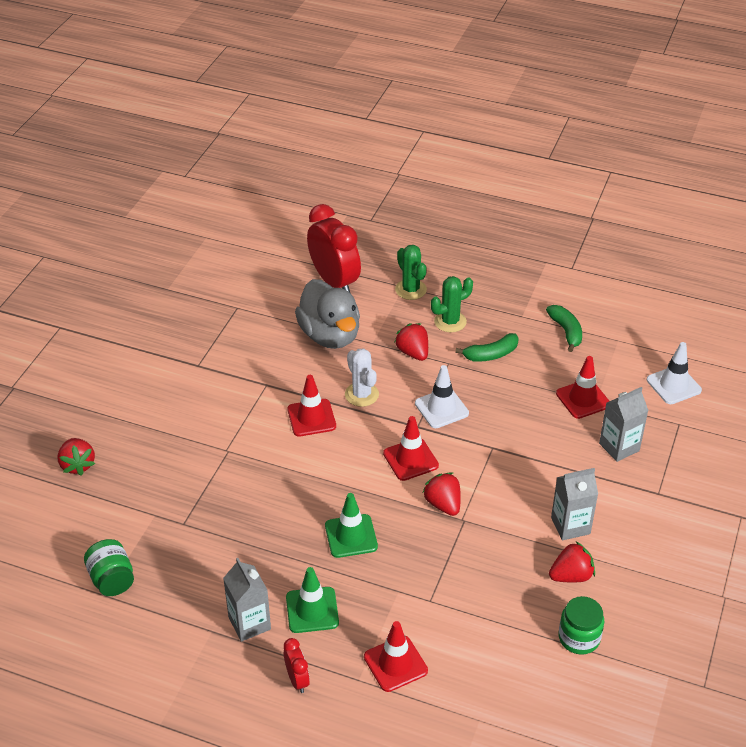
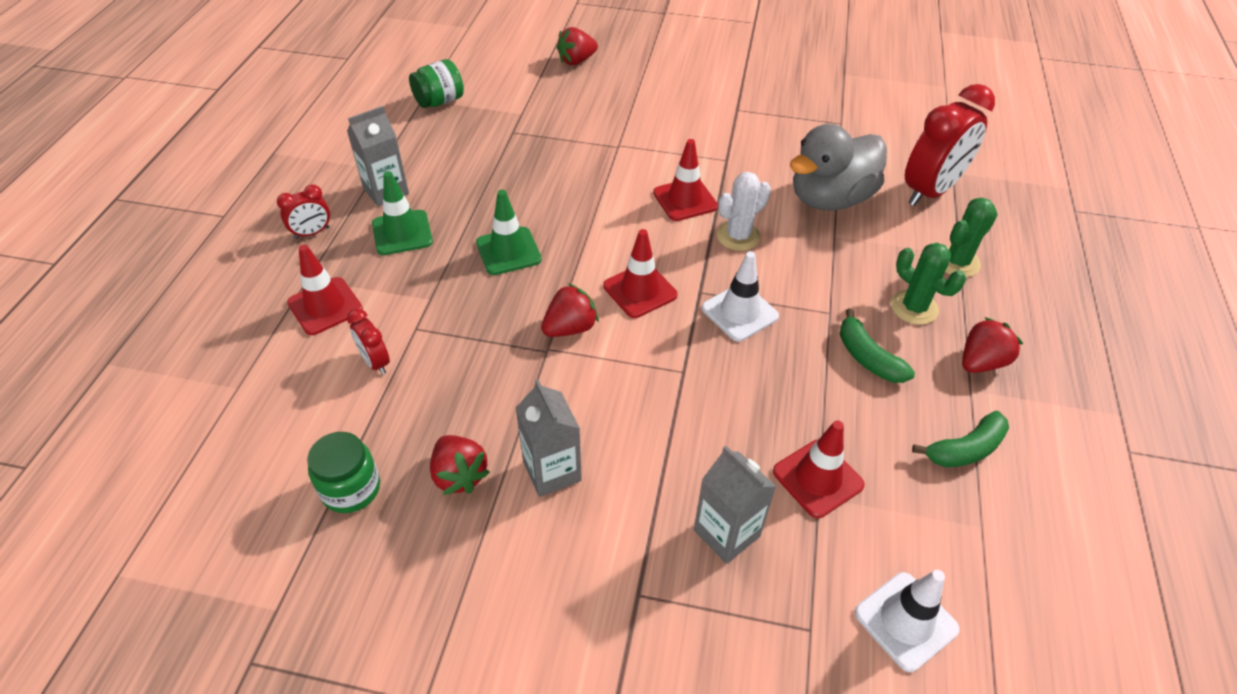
camera: 80 degrees right, 5 degrees up
red strawberry [395,323,428,361] -> red strawberry moved to [962,317,1023,373]
none -> red clock [347,309,390,375]

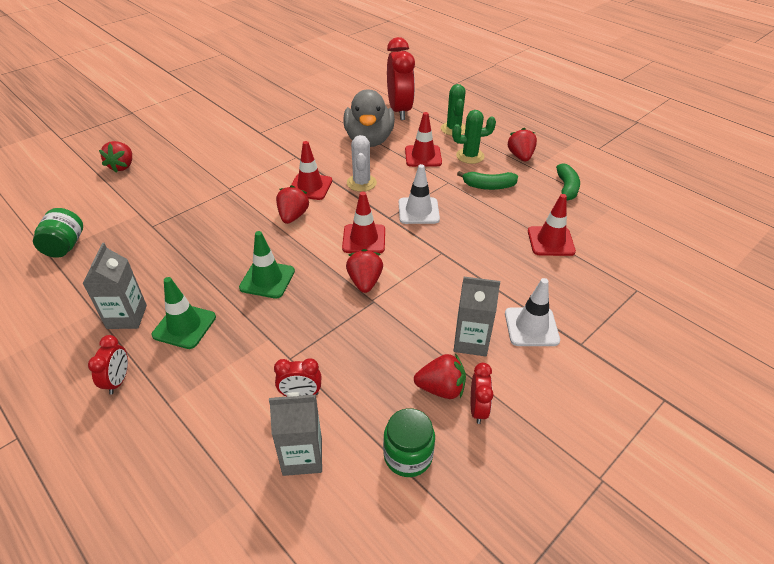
camera: 55 degrees left, 5 degrees down
red traffic cone [287,244,363,335] -> red traffic cone moved to [405,112,442,167]
grey carton [694,445,777,564] -> grey carton moved to [269,392,322,476]
white traffic cone [854,570,960,672] -> white traffic cone moved to [505,278,560,346]
none -> red strawberry [276,185,309,224]
none -> red clock [471,363,494,424]

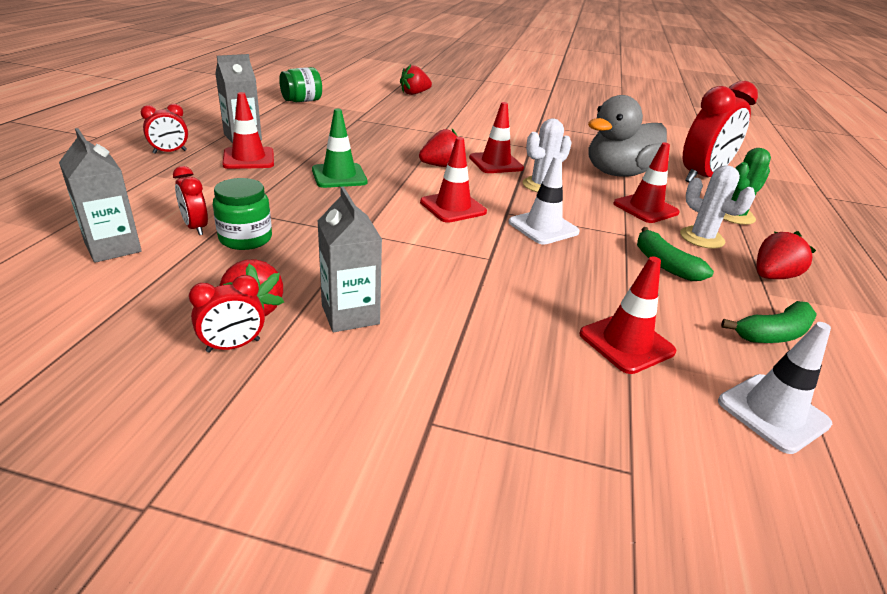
camera: 55 degrees right, 10 degrees down
green traffic cone [152,277,216,349] -> red traffic cone [222,92,274,169]
red strawberry [346,249,383,293] -> none
green jar [383,408,435,477] -> green jar moved to [213,178,272,250]
green cactus [452,110,496,164] -> white cactus [680,165,755,249]
white traffic cone [505,278,560,346] -> white traffic cone moved to [718,322,832,454]

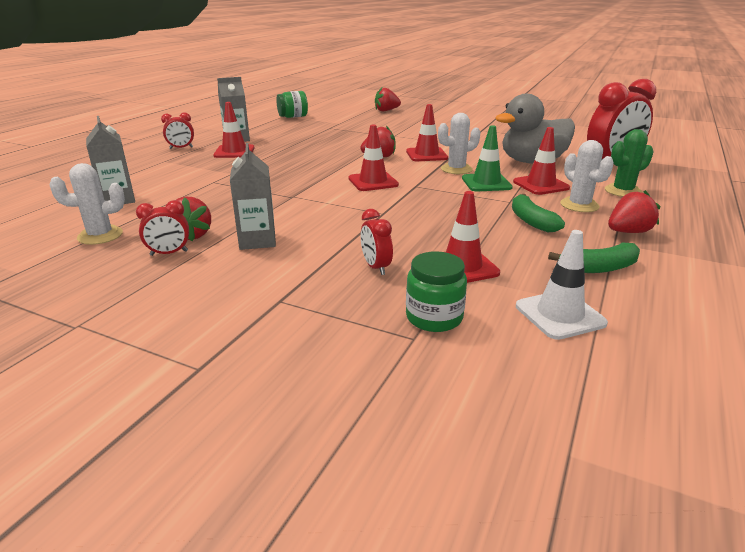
camera: 15 degrees right, 5 degrees down
red clock [173,166,208,235] -> red clock moved to [361,209,393,275]
green jar [213,178,272,250] -> green jar moved to [406,251,467,332]
green traffic cone [312,109,368,188] -> green traffic cone moved to [462,125,513,191]
white traffic cone [509,156,580,245] -> none
none -> white cactus [49,163,125,245]

